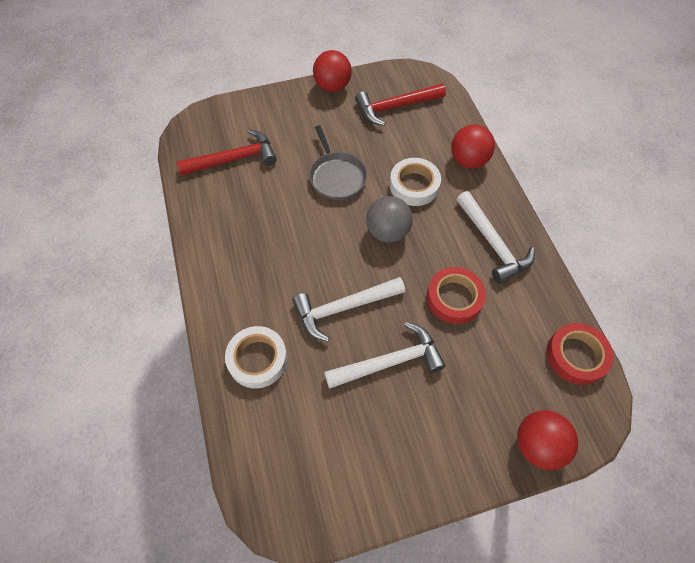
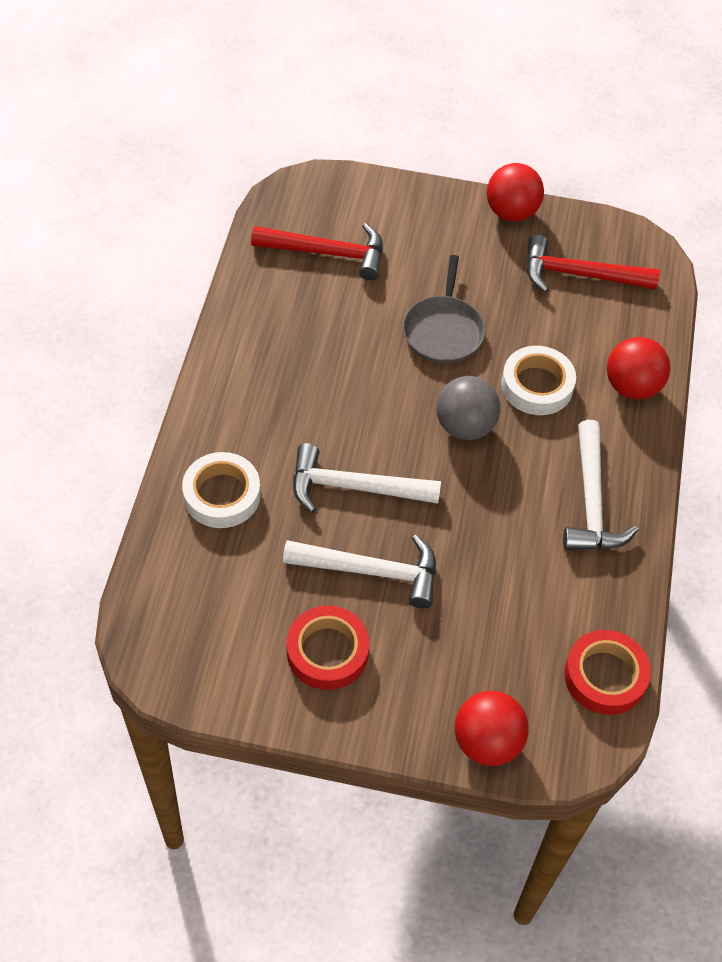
camera: 25 degrees right, 5 degrees down
red tape [427,267,486,324] -> red tape moved to [287,606,369,690]

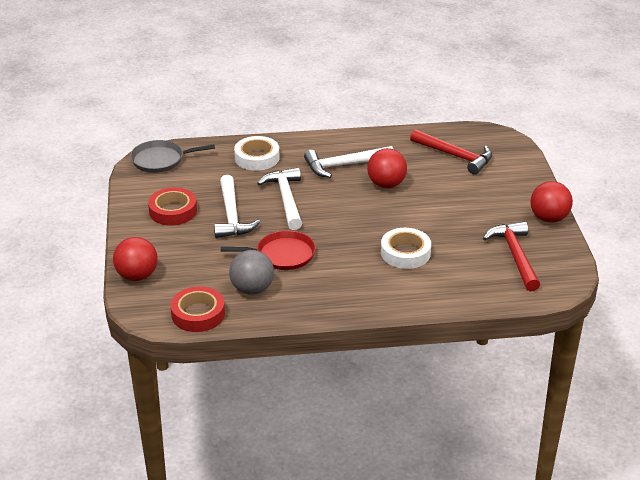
camera: 75 degrees right, 20 degrees down
red hammer [251,223,383,280] -> red hammer turned 45 degrees counterclockwise [410,129,492,175]
grey pan [403,255,485,364] -> grey pan moved to [130,140,215,173]
grey ball [436,376,500,440] -> grey ball moved to [229,250,274,295]
white hammer [563,420,638,550] -> white hammer moved to [304,146,393,178]
red ball [607,337,670,400] -> red ball moved to [367,148,407,188]
none -> red pan [221,230,316,270]

